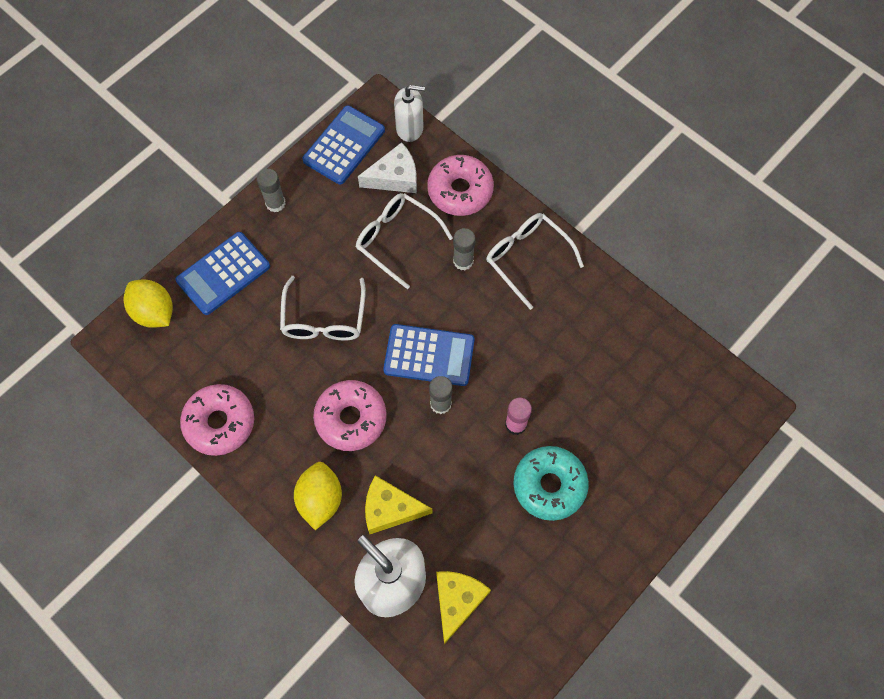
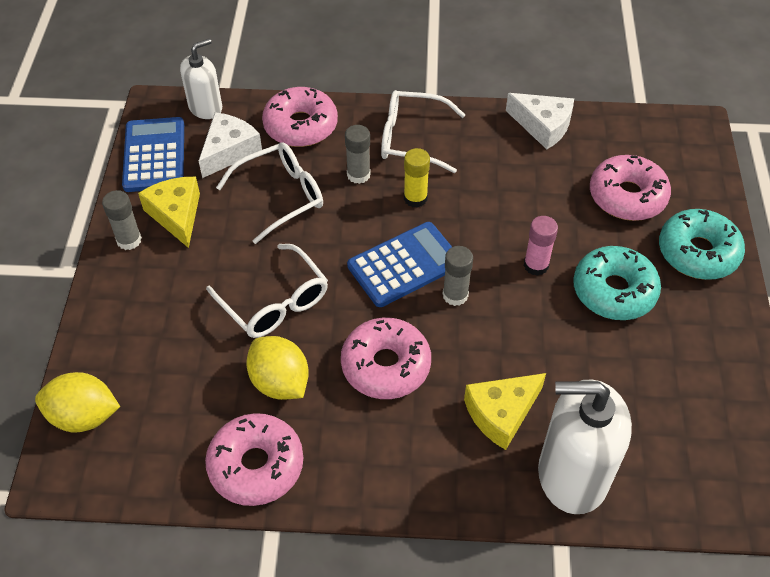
camera: 40 degrees left, 15 degrees down
blue calculator [176,232,270,315] -> none
yellow lemon [294,462,342,530] -> yellow lemon moved to [246,336,309,400]
white glasses [356,193,453,289] -> white glasses turned 150 degrees clockwise [216,143,323,244]
yellow cheese [436,571,491,644] -> yellow cheese moved to [138,177,200,248]
none -> yellow glue stick [404,148,430,208]
none -> white cheese [506,93,574,149]
none -> pink donut [590,155,671,221]
none -> turquoise donut [659,209,745,280]

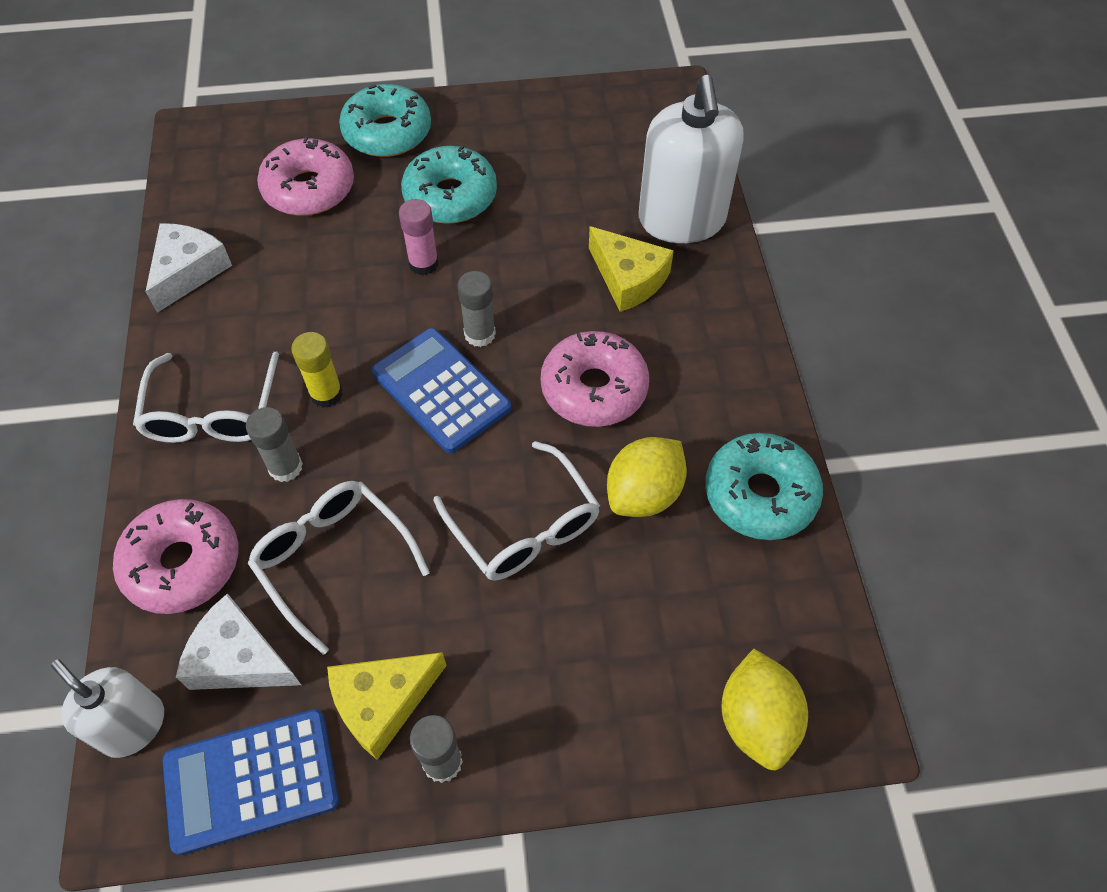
camera: 100 degrees left, 5 degrees up
pink donut [205,413,303,506] -> turquoise donut [705,433,823,540]
white glasses [206,244,328,338] -> white glasses turned 105 degrees clockwise [434,441,600,580]

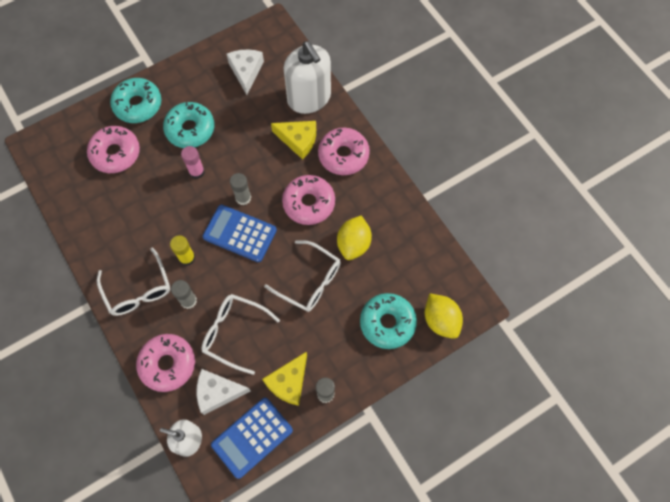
camera: 25 degrees left, 10 degrees up
white cheese [145,223,232,313] -> white cheese moved to [227,50,264,95]
turquoise donut [705,433,823,540] -> turquoise donut moved to [360,293,417,349]
none -> pink donut [318,127,370,175]

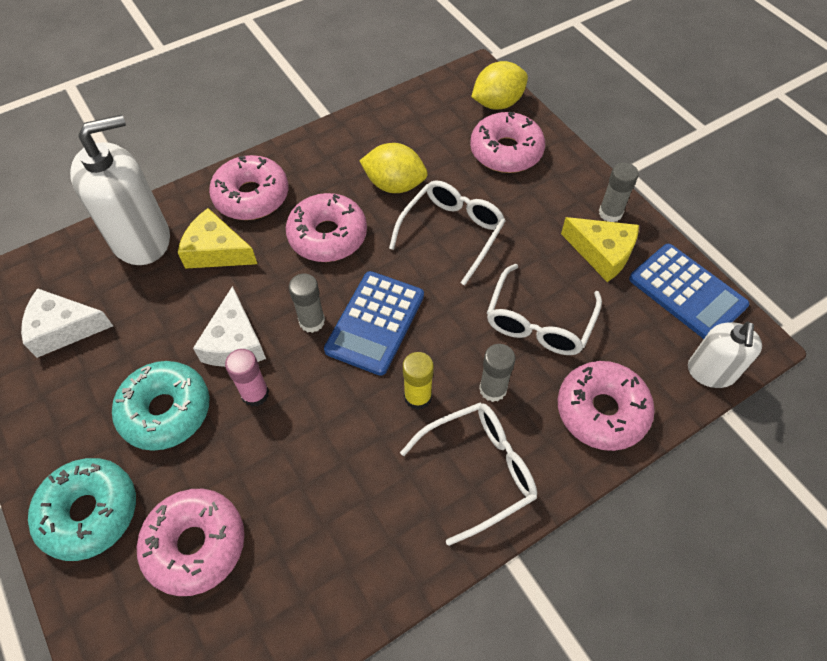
camera: 90 degrees left, 10 degrees down
white cheese [196,369,251,415] -> white cheese moved to [193,286,266,367]
yellow cheese [271,121,316,160] -> yellow cheese turned 90 degrees counterclockwise [178,208,257,269]
turquoise donut [360,293,417,349] -> pink donut [470,112,545,173]

